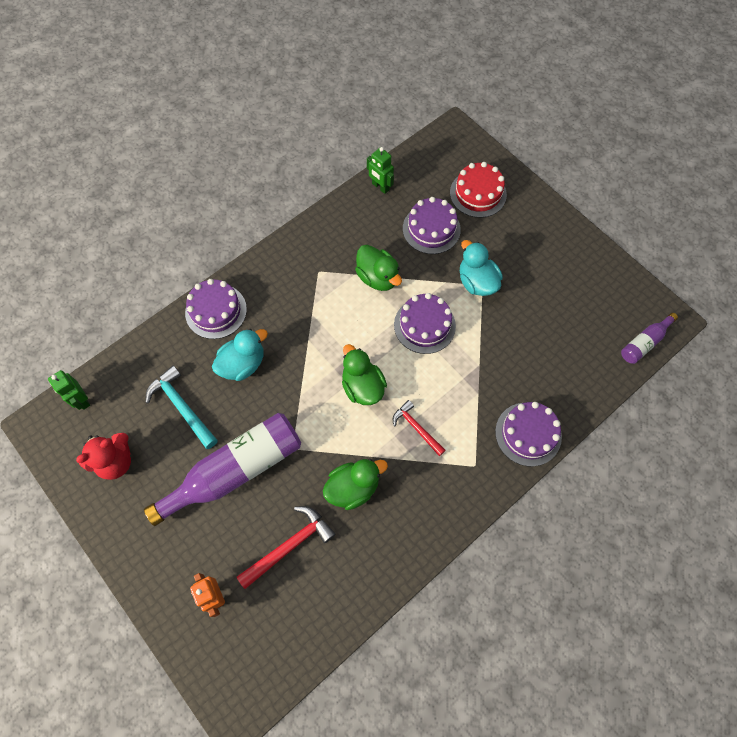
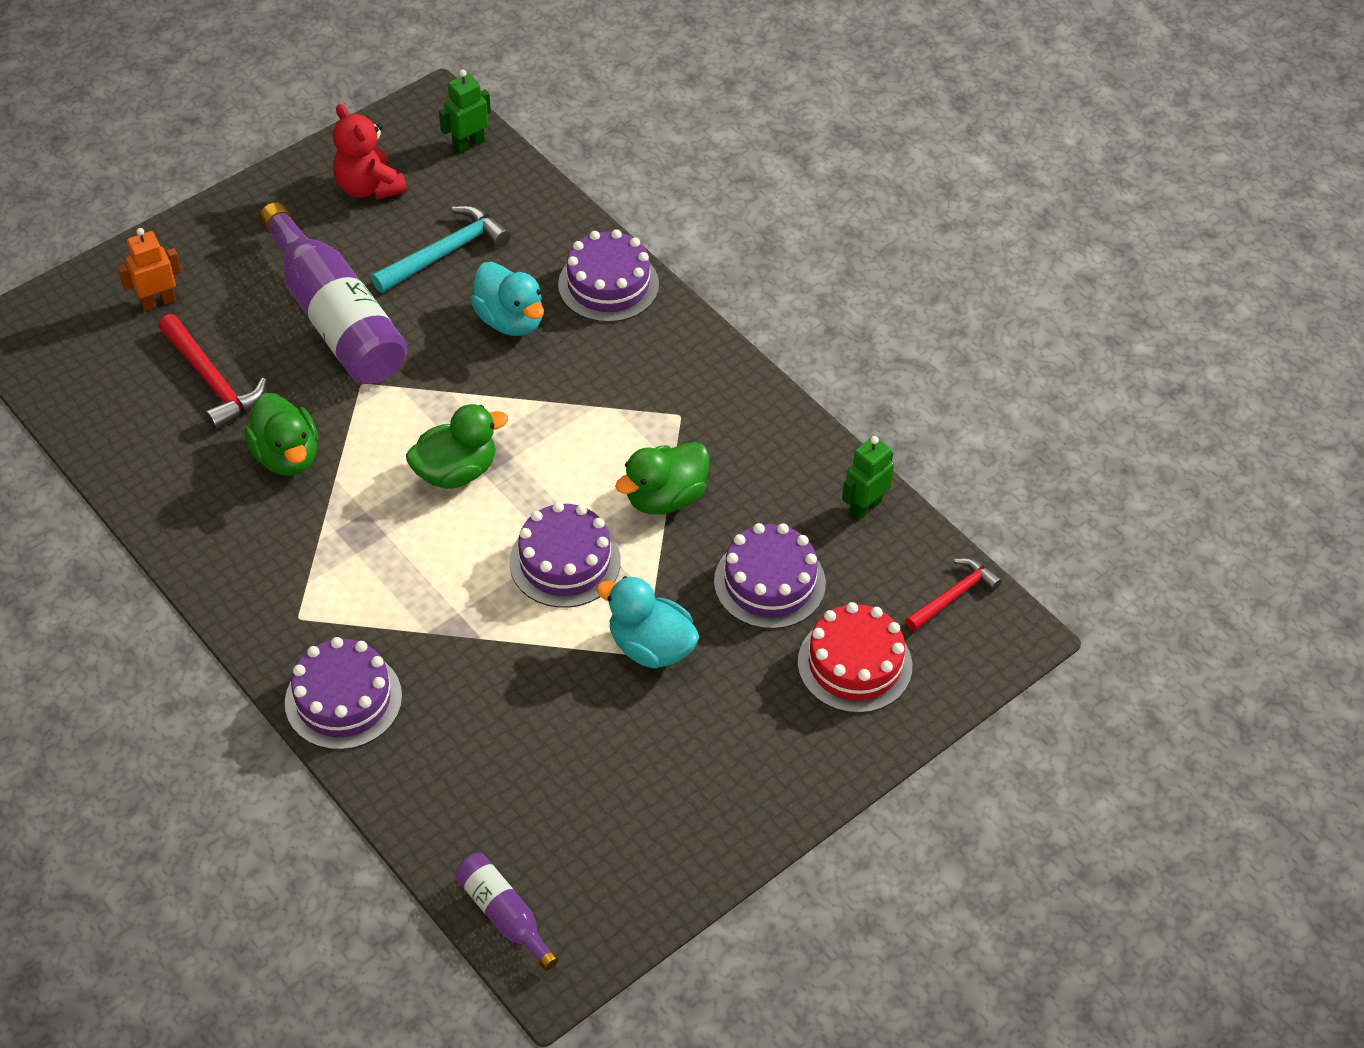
camera: 90 degrees right, 15 degrees down
red hammer [393,400,446,456] -> red hammer moved to [906,558,1002,631]
turquoise duck [460,240,503,296] -> turquoise duck turned 120 degrees counterclockwise [596,576,699,669]

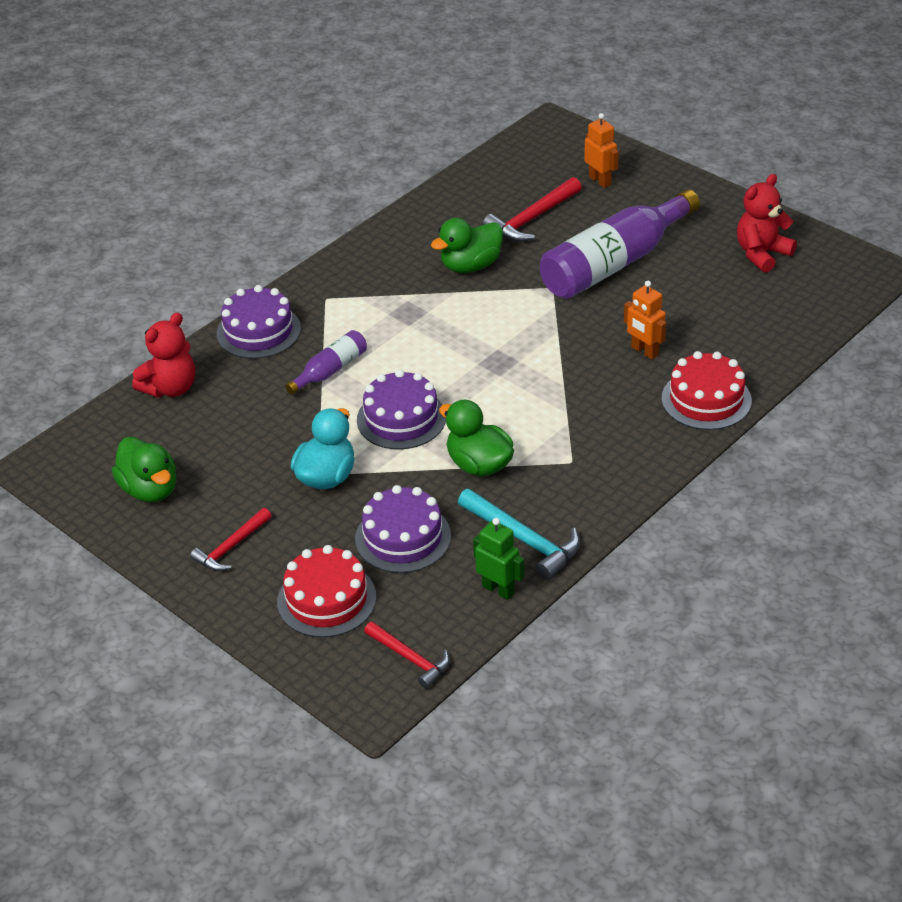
camera: 85 degrees right, 10 degrees down
turquoise hammer [371,205,511,293] -> turquoise hammer moved to [458,489,580,580]
green duck [406,404,508,489] -> green duck moved to [112,437,176,502]
green robot [439,70,491,154] -> none
purple bottle [455,853,559,971] -> purple bottle moved to [285,330,367,395]
turquoise duck [471,262,544,336] -> orange robot [624,281,666,359]
purple cake [558,229,659,322] -> red cake [662,351,752,430]
none -> red teddy bear [132,312,195,398]
none -> red hammer [190,508,271,571]

